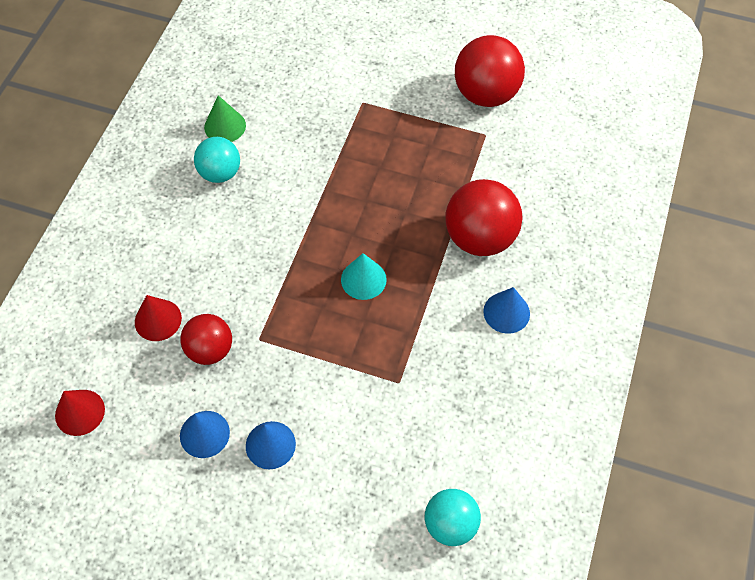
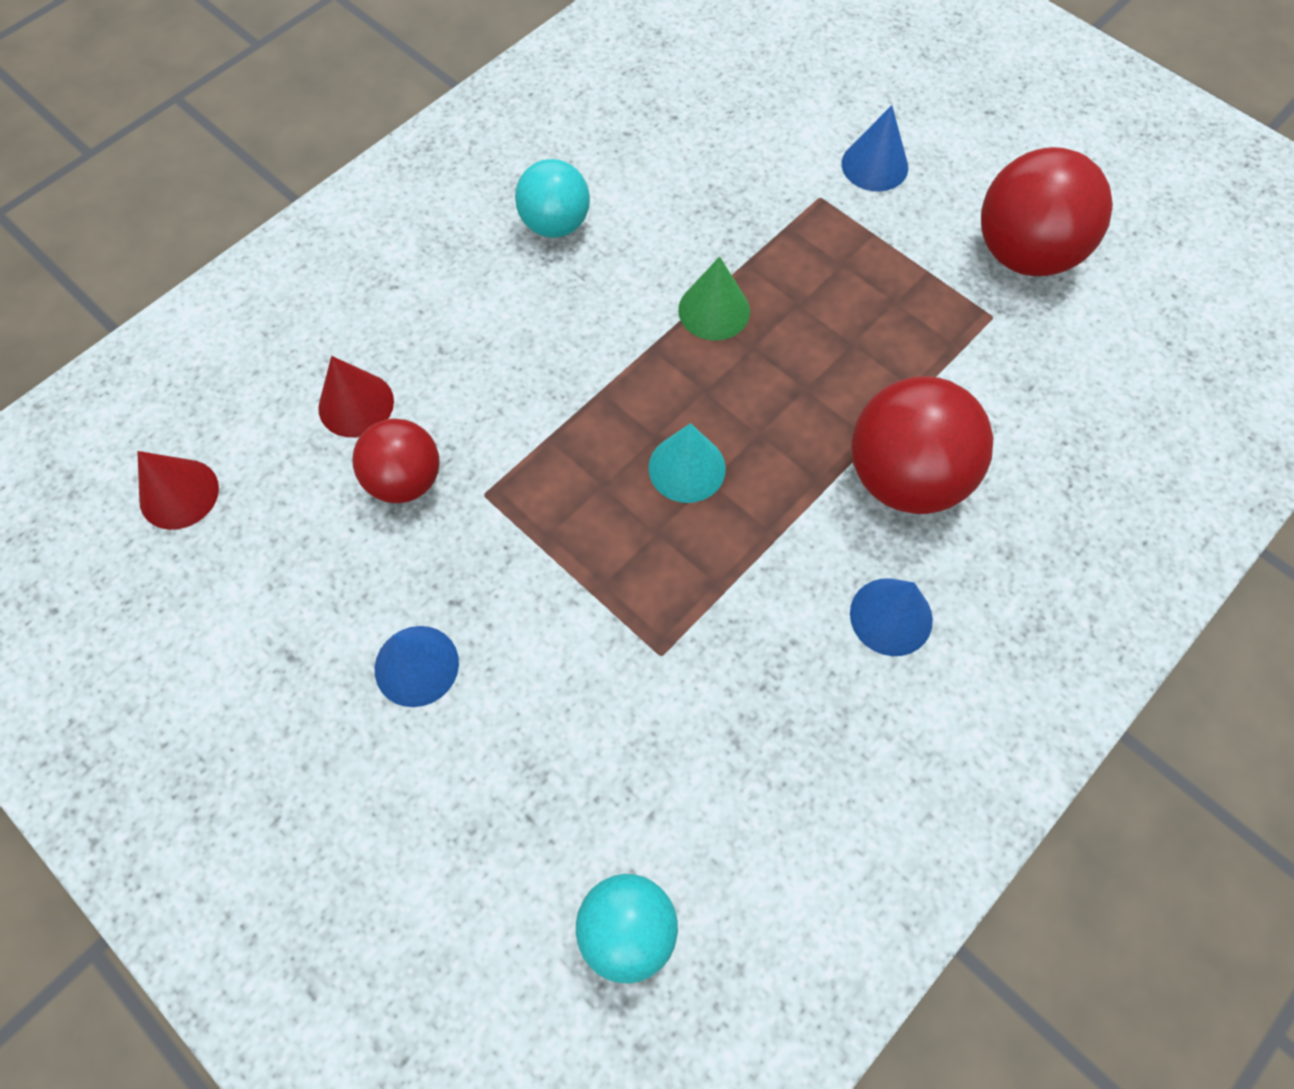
camera: 25 degrees right, 5 degrees up
blue cone [180,411,230,458] -> blue cone moved to [842,105,908,191]
green cone [204,95,246,142] -> green cone moved to [678,257,750,341]

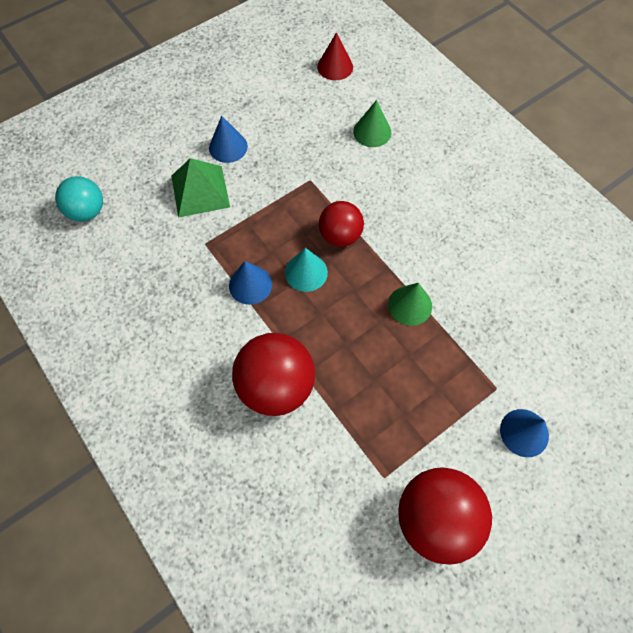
camera: 100 degrees right, 0 degrees up
red cone [318,356,394,437] -> green cone [353,100,391,147]
red ball [352,418,440,503] -> red ball moved to [319,201,364,247]
turquoise ball [515,159,590,238] -> none
blue cone [850,578,933,656] -> blue cone moved to [229,261,272,305]
none -> green pyramid [172,158,230,218]

